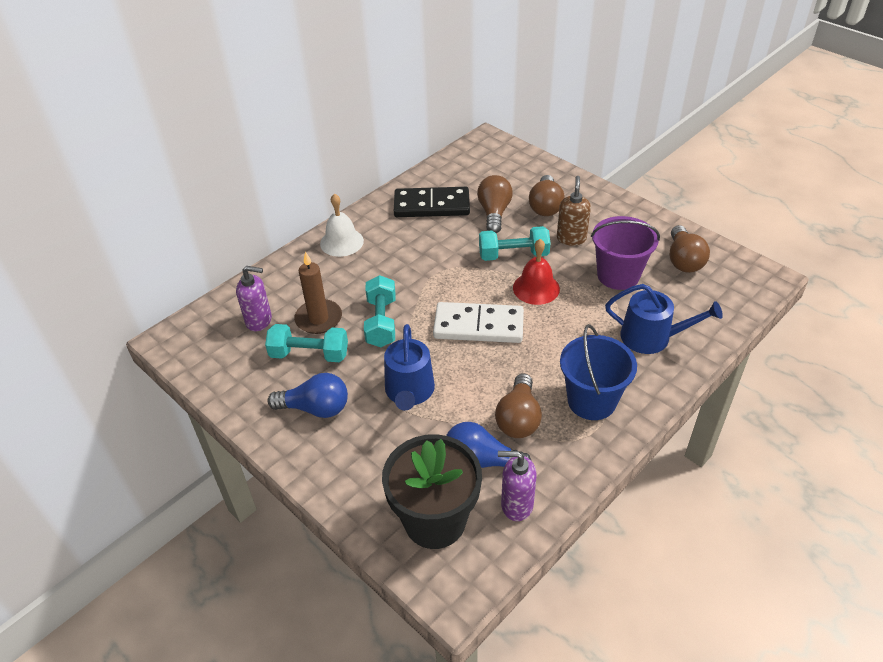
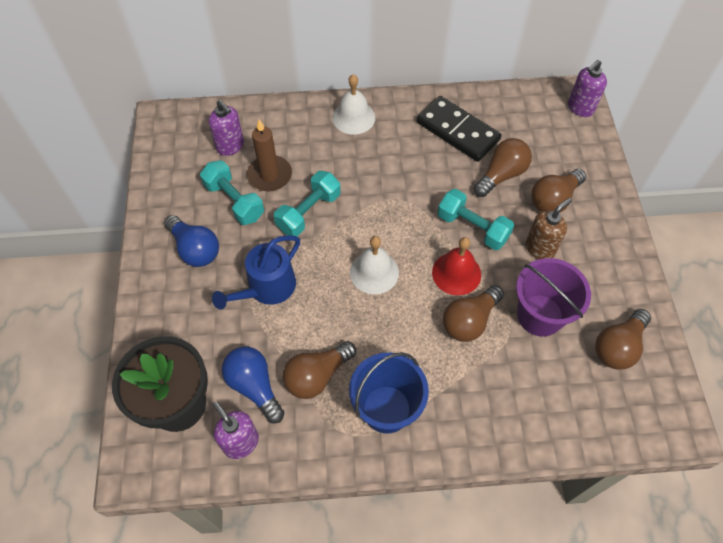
camera: 40 degrees right, 15 degrees up
white domino [433,302,524,343] -> white bell [350,236,399,294]
blue watering can [605,284,723,354] -> none
none -> brown light bulb [443,285,504,342]
none -> purple soap dispenser [568,60,607,117]

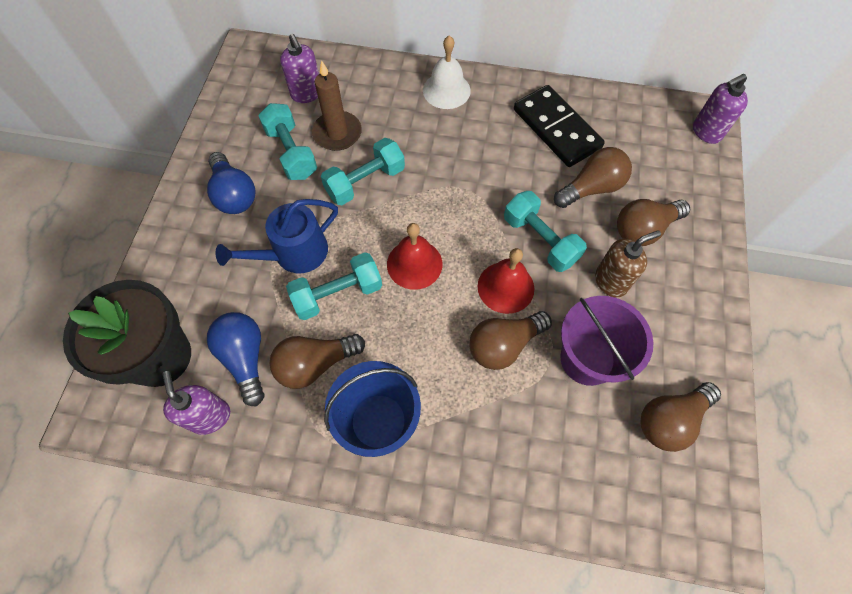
camera: 15 degrees right, 5 degrees up
white bell [350,236,399,294] -> red bell [387,223,443,290]
none -> turquoise dumbbell [286,252,382,320]

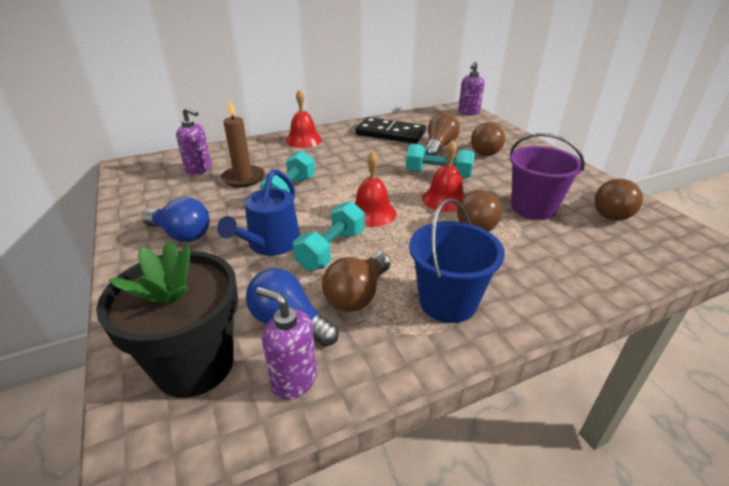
camera: 35 degrees left, 30 degrees down
turquoise dumbbell [258,103,317,180] -> none
white bell [423,36,471,109] -> red bell [285,89,322,148]
brown soap dispenser [595,230,661,297] -> none

